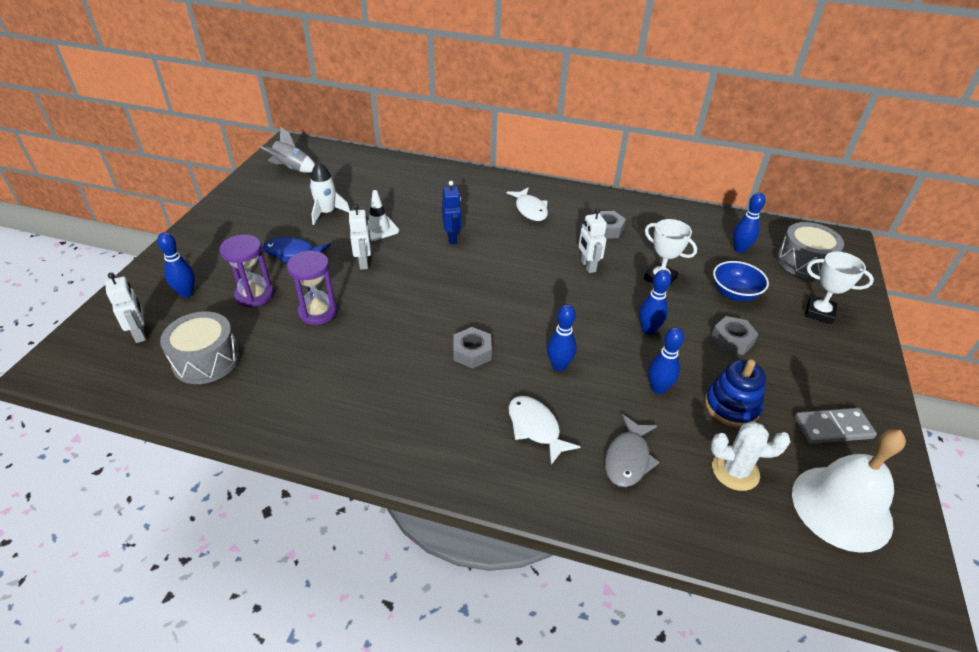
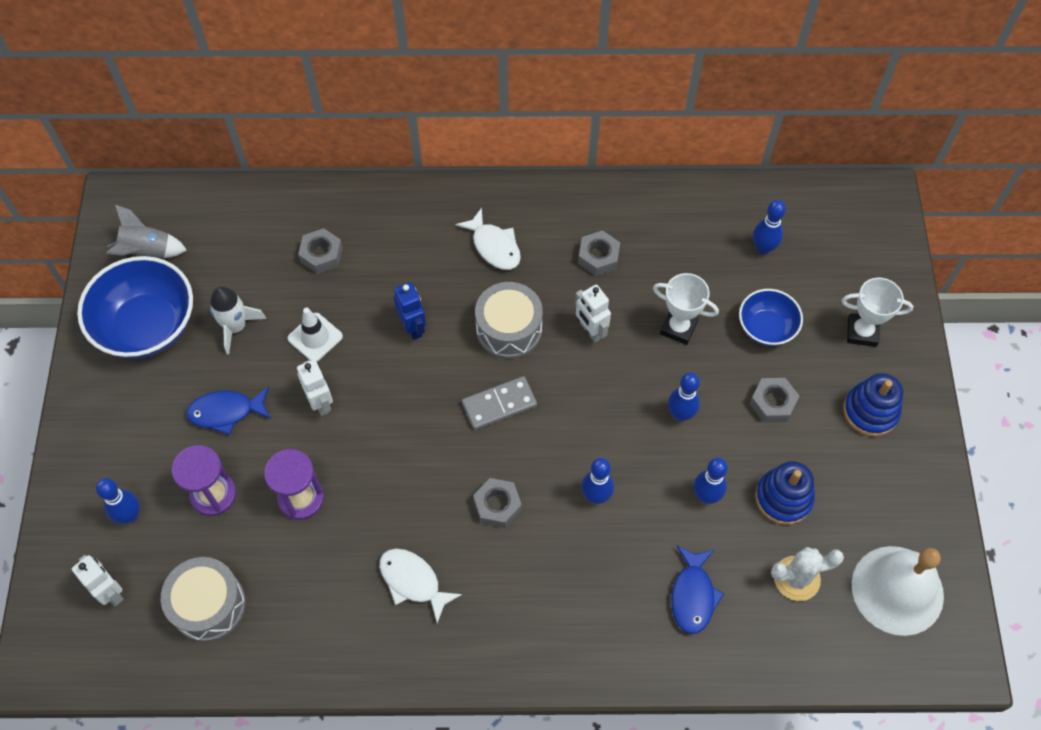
camera: 15 degrees left, 20 degrees up
white fish [508,396,580,465] -> white fish moved to [379,548,462,623]
grey fish [605,414,660,487] -> blue fish [671,546,724,634]
grey drum [777,222,844,279] -> grey drum moved to [475,282,543,359]
grey domino [795,408,877,444] -> grey domino moved to [462,376,537,430]
none -> blue bowl [77,256,193,359]
none -> grey nut [298,228,343,274]
none -> blue stacking toy [843,373,903,437]

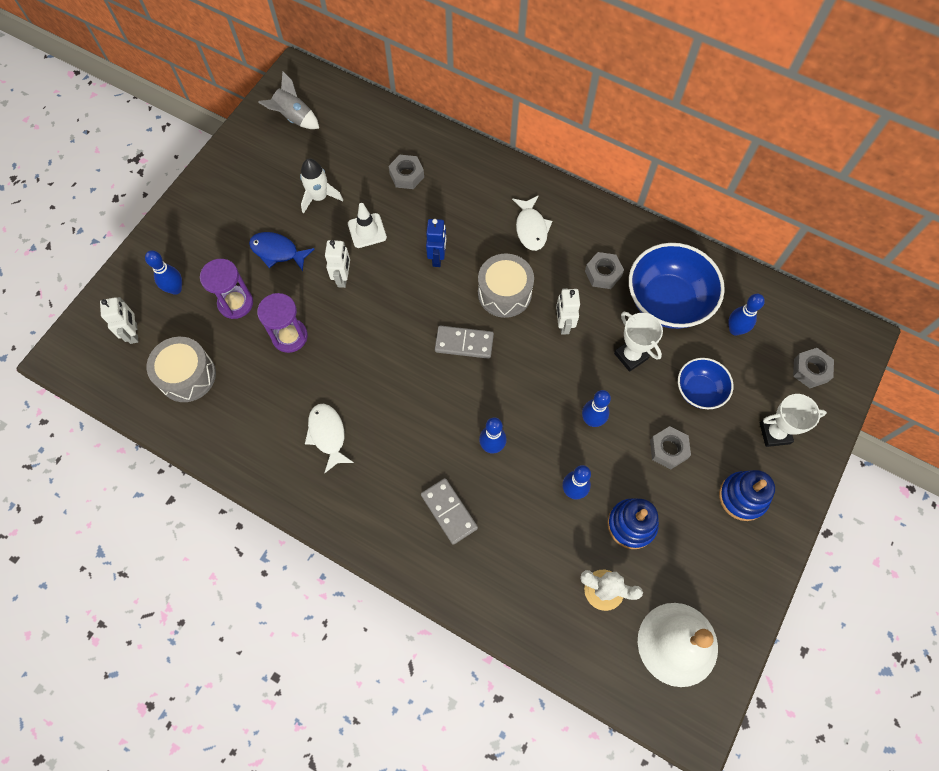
camera: 30 degrees right, 5 degrees up
blue bowl [77,256,193,359] -> blue bowl moved to [629,243,725,329]
grey nut [473,478,522,528] -> grey nut moved to [793,348,834,388]
blue fish [671,546,724,634] -> none
white trophy [842,278,913,347] -> white trophy turned 45 degrees counterclockwise [760,394,827,447]
none -> grey domino [421,478,478,545]

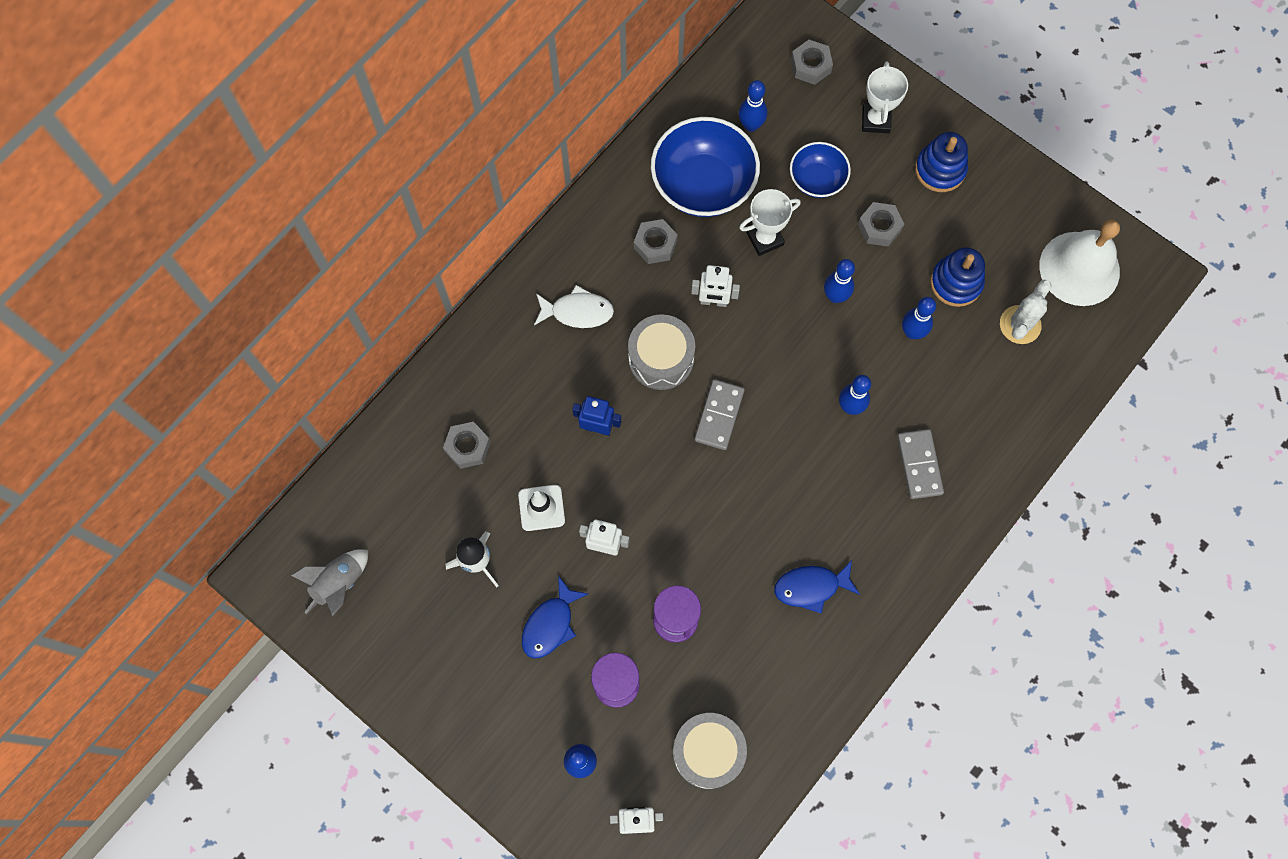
camera: 80 degrees left, 5 degrees up
white fish [305,404,354,473] -> blue fish [774,560,860,614]
grey domino [421,478,478,545] -> grey domino turned 75 degrees counterclockwise [897,429,944,499]

